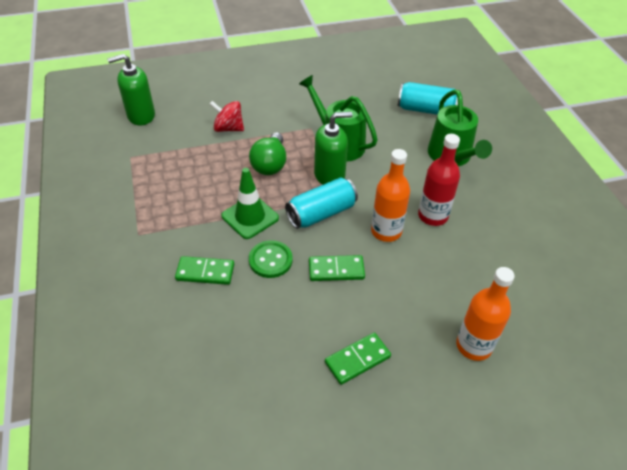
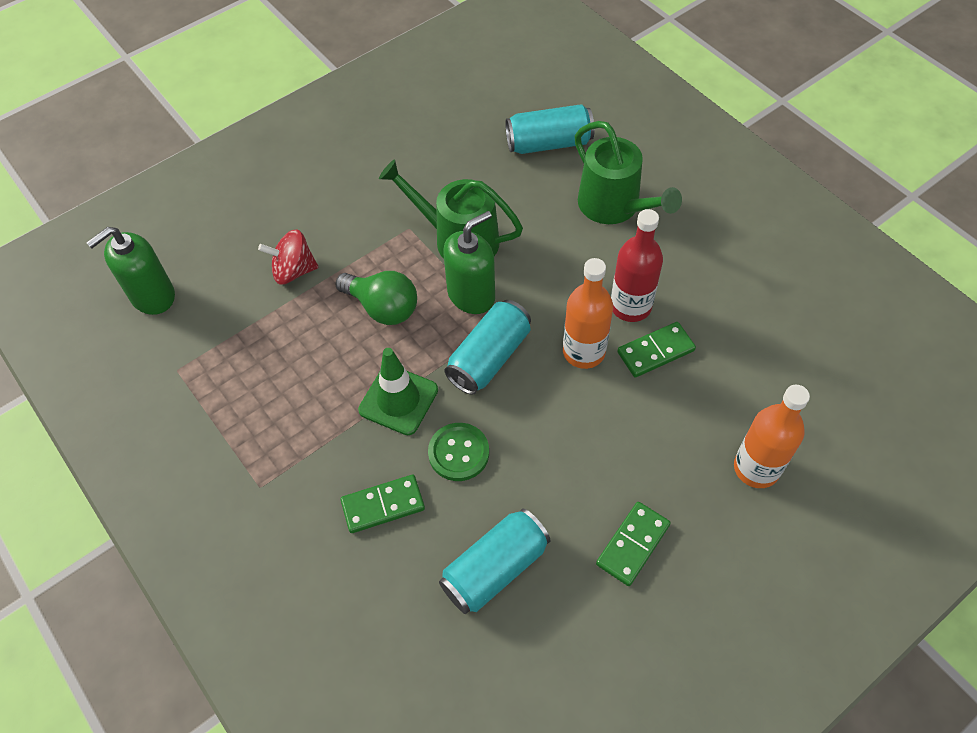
camera: 20 degrees left, 10 degrees up
green light bulb [249,132,286,175] -> green light bulb turned 45 degrees counterclockwise [336,271,417,325]
green domino [309,255,365,281] -> green domino moved to [617,322,696,377]
none -> turquoise can [439,508,550,614]

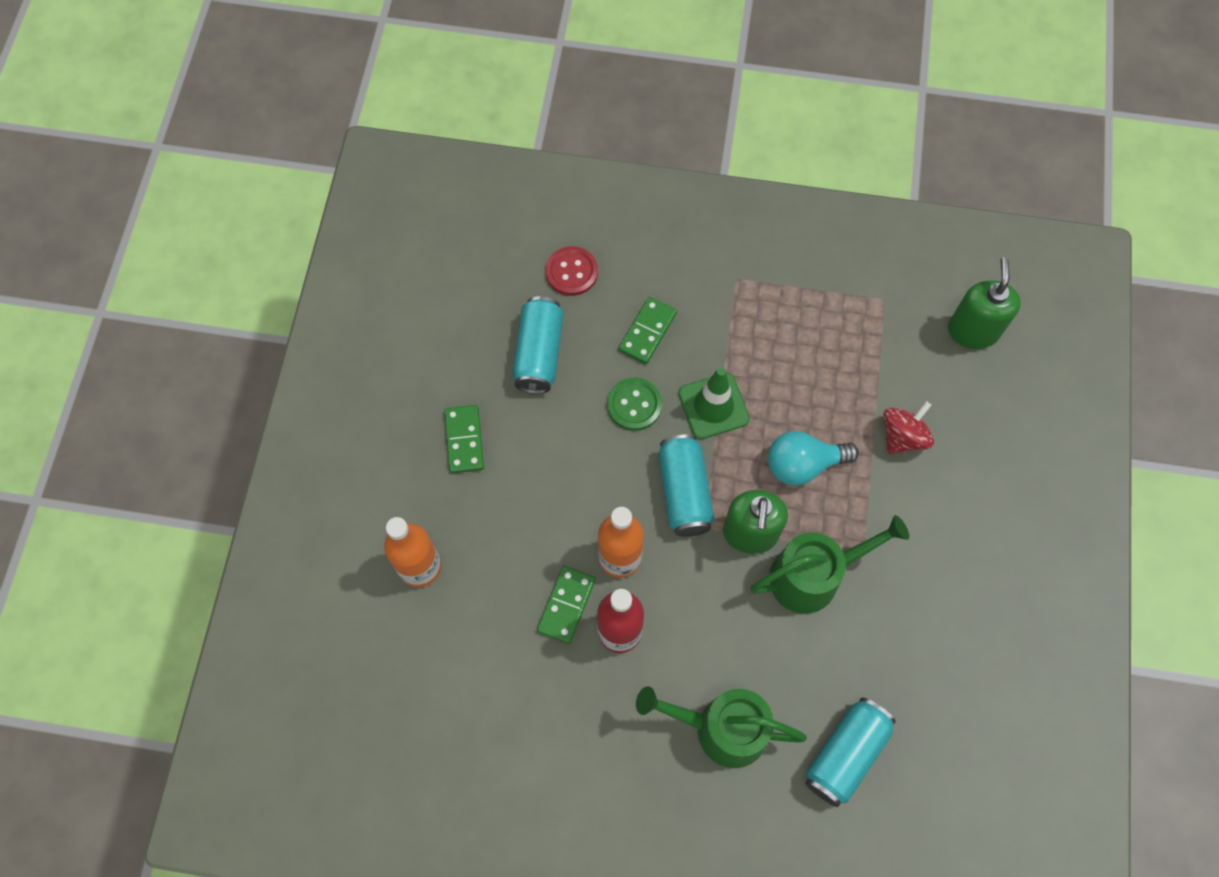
camera: 135 degrees right, 10 degrees up
green light bulb [336,271,417,325] -> turquoise light bulb [768,431,859,486]
none -> red button [545,246,598,296]

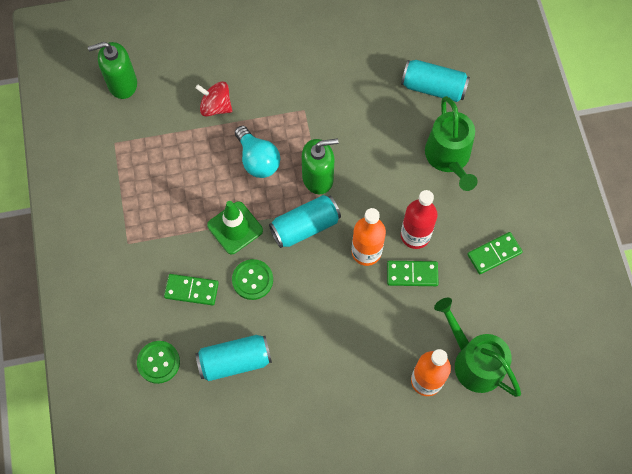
camera: 110 degrees left, 0 degrees up
green domino [444,405,484,474] -> green domino moved to [467,232,523,274]
red button [545,246,598,296] -> green button [137,341,180,384]
green watering can [751,515,909,614] -> green watering can moved to [434,298,521,397]

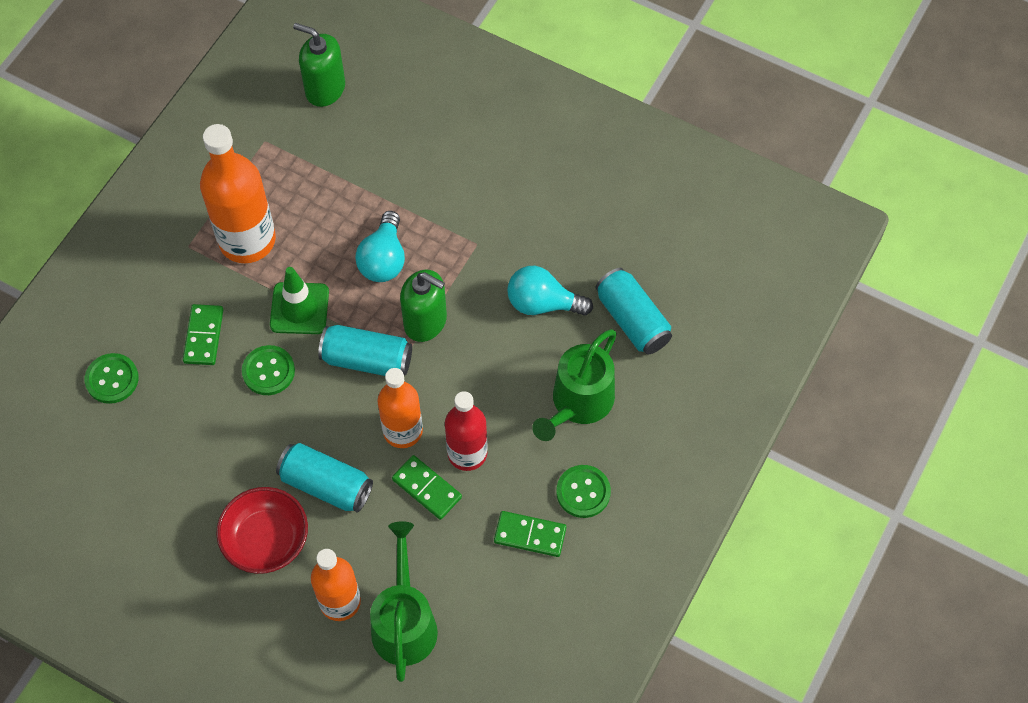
camera: 40 degrees right, 5 degrees down
green domino [164,274,219,306] -> green domino turned 45 degrees clockwise [183,304,223,365]
red spinning top [195,81,232,117] -> none
turquoise can [196,335,272,381] -> turquoise can moved to [276,443,373,512]
none -> orange bottle [200,124,276,263]
none -> red bowl [216,487,308,574]
none -> turquoise light bulb [507,266,593,316]
none -> green button [556,465,611,518]

